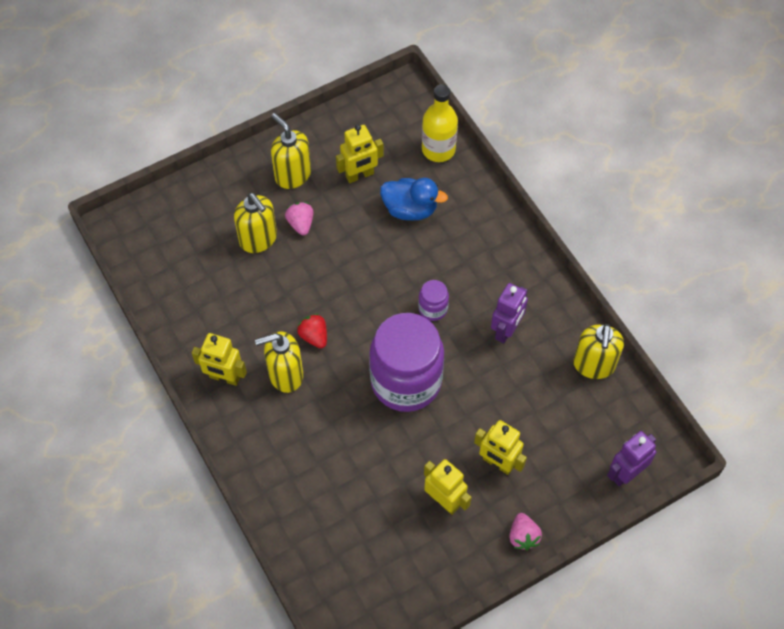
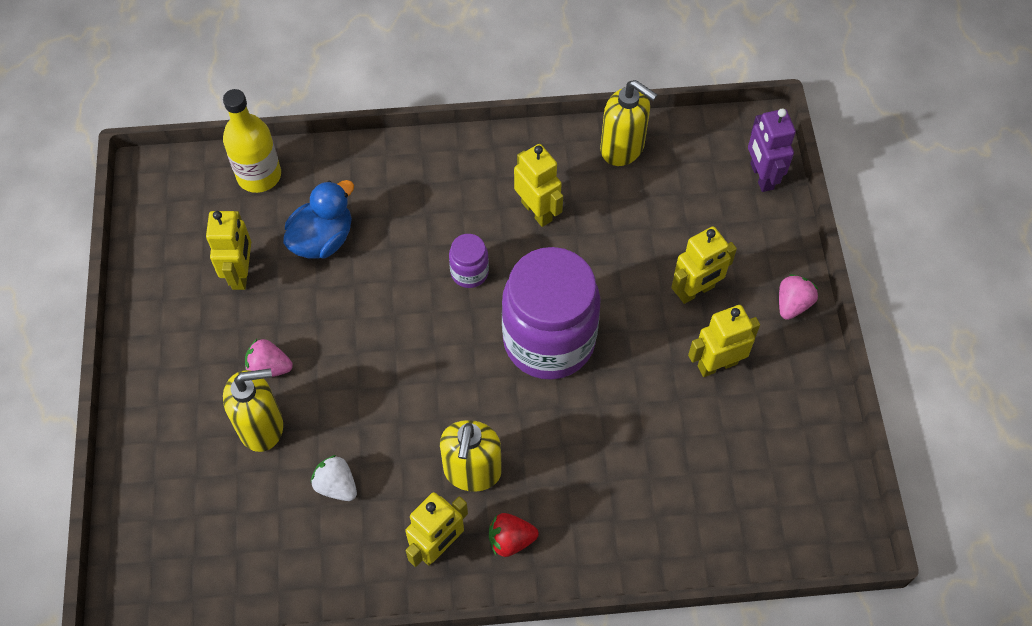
camera: 65 degrees left, 0 degrees up
yellow soap dispenser [271,113,311,189] -> none
red strawberry [297,314,327,348] -> red strawberry moved to [489,513,539,557]
purple robot [491,283,528,343] -> yellow robot [514,144,563,227]
pink strawberry [509,513,542,550] -> pink strawberry turned 75 degrees counterclockwise [779,274,819,320]
none -> white strawberry [311,455,357,501]

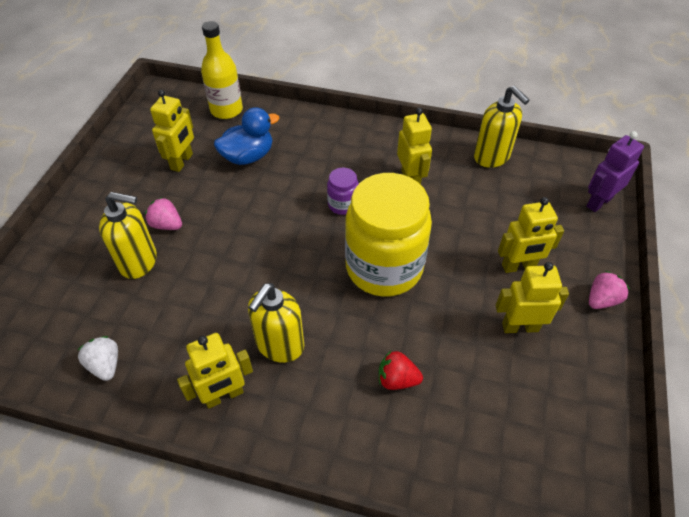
camera: 20 degrees right, 10 degrees down
white strawberry [311,455,357,501] -> white strawberry moved to [78,336,118,381]
red strawberry [489,513,539,557] -> red strawberry moved to [379,351,423,390]
purple jar [502,247,601,380] -> yellow jar [345,173,432,297]
purple robot [748,108,796,192] -> purple robot turned 45 degrees clockwise [586,131,644,212]

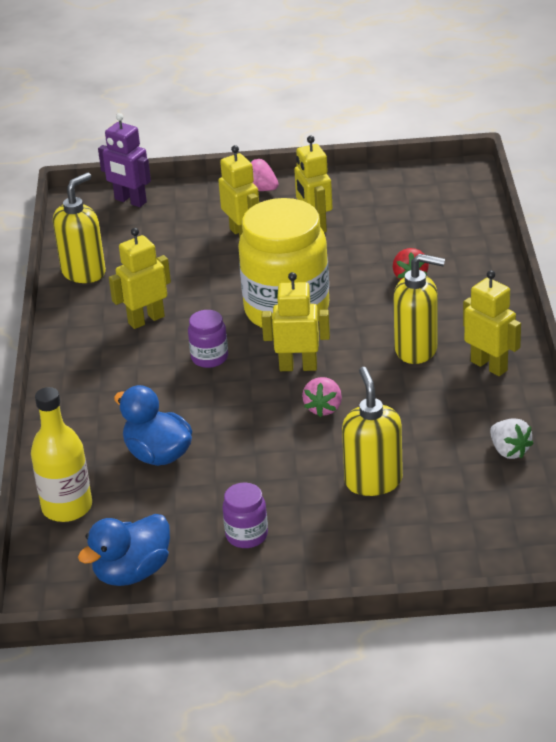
camera: 105 degrees left, 15 degrees down
white strawberry [78,336,118,381] -> white strawberry turned 75 degrees counterclockwise [490,418,534,459]
pink strawberry [145,197,182,230] -> pink strawberry moved to [302,377,342,417]
yellow robot [150,90,194,172] -> yellow robot moved to [261,272,330,371]
none -> blue duck [78,514,170,586]
none -> purple jar [222,483,268,548]

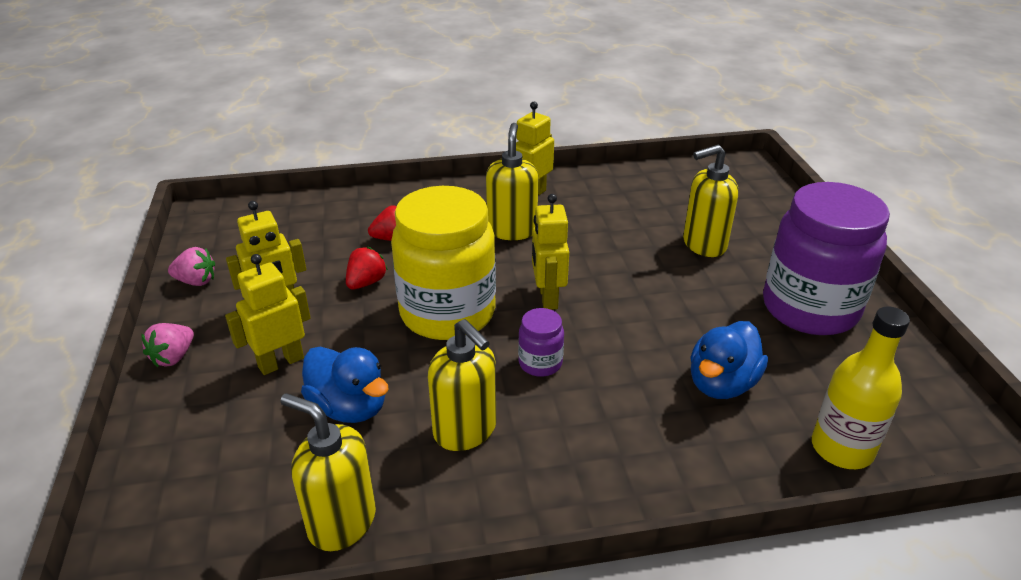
camera: 100 degrees left, 0 degrees up
blue duck [78,514,170,586] -> blue duck moved to [301,346,389,423]
purple robot [98,113,151,207] -> none
yellow robot [109,228,171,329] -> yellow soap dispenser [428,319,496,451]
purple jar [222,483,268,548] -> purple jar [763,182,890,335], size x2.35
pink strawberry [302,377,342,417] -> pink strawberry moved to [168,247,215,286]
white strawberry [490,418,534,459] -> none
none -> red strawberry [346,247,388,289]

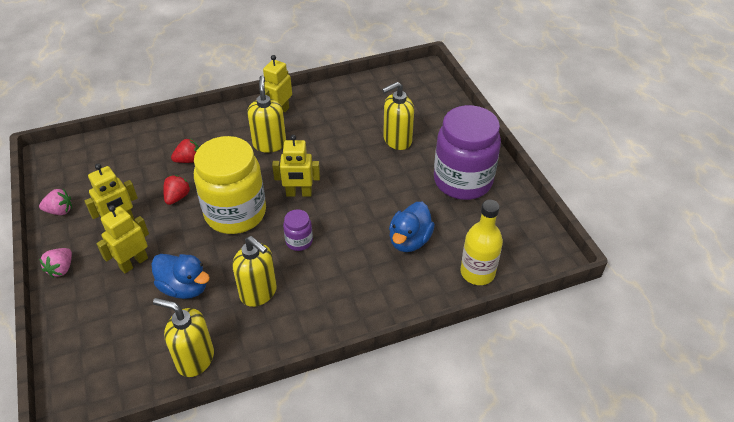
camera: 10 degrees left, 10 degrees up
yellow robot [532,194,569,310] -> yellow robot turned 75 degrees counterclockwise [272,135,320,197]

